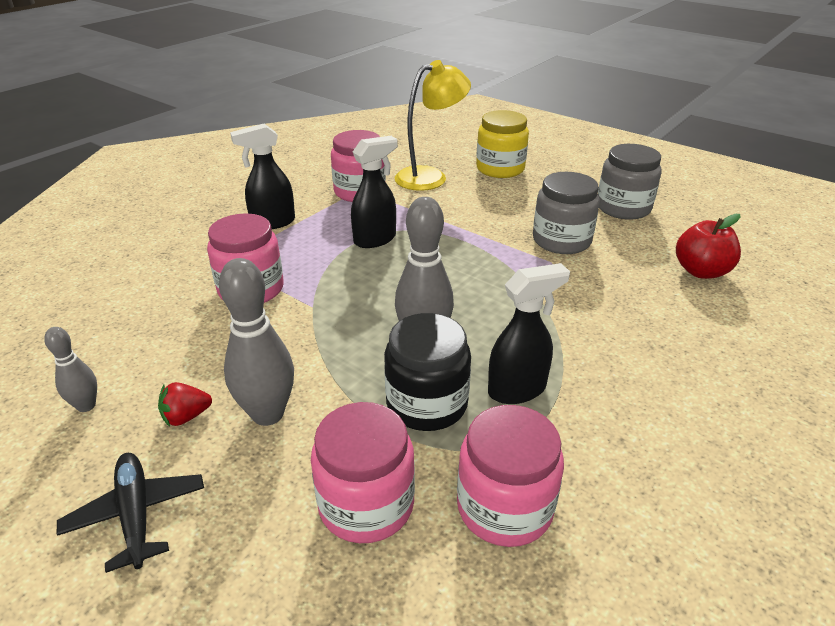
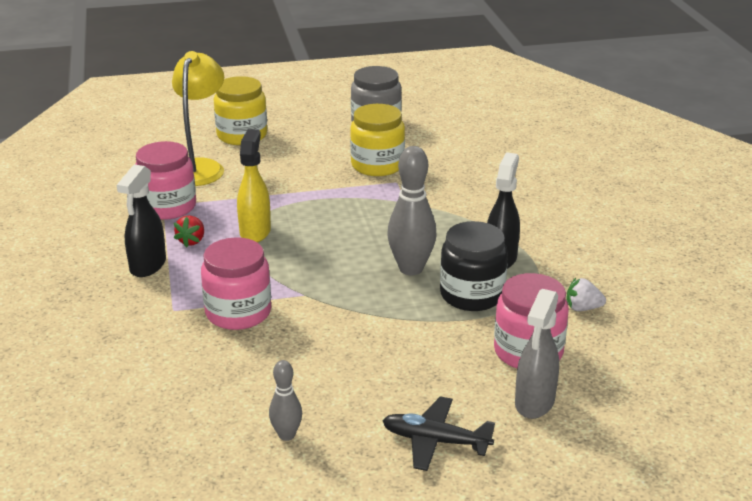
camera: 50 degrees left, 5 degrees down
red strawberry [158,382,212,427] -> red strawberry moved to [174,216,204,248]
grey bowling pin [219,258,294,426] -> none
black spray bottle [351,136,398,248] -> yellow spray bottle [237,129,271,242]
pink jar [457,405,564,547] -> white strawberry [566,278,606,311]
grey jar [533,172,600,254] -> yellow jar [350,104,405,176]
red apple [676,214,741,279] -> none
none -> grey spray bottle [515,289,559,419]

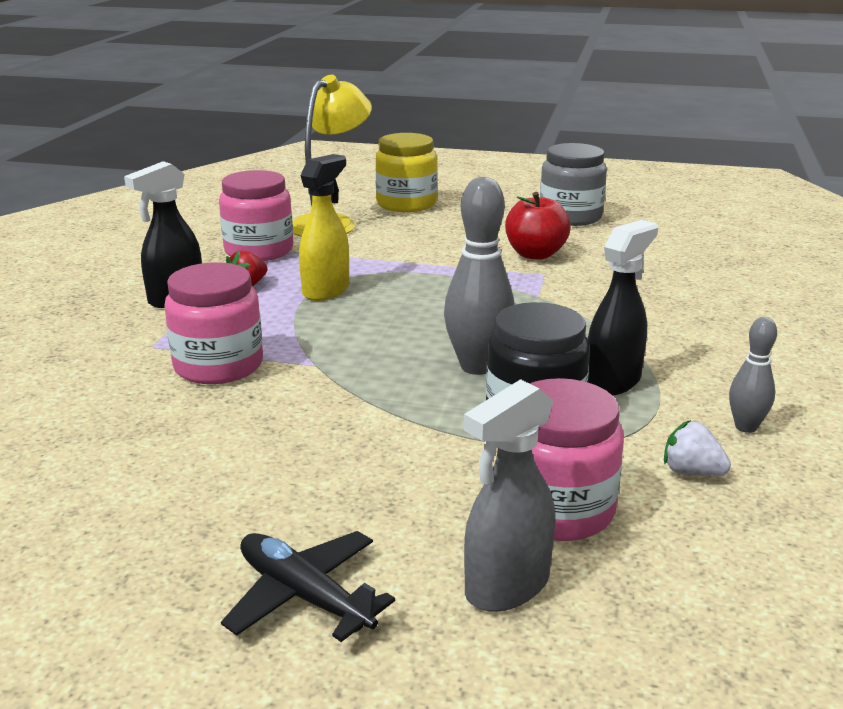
camera: 25 degrees right, 5 degrees down
grey bowling pin [269,360,302,441] -> grey bowling pin moved to [729,317,777,433]
yellow jar [350,104,405,176] -> red apple [505,192,571,260]

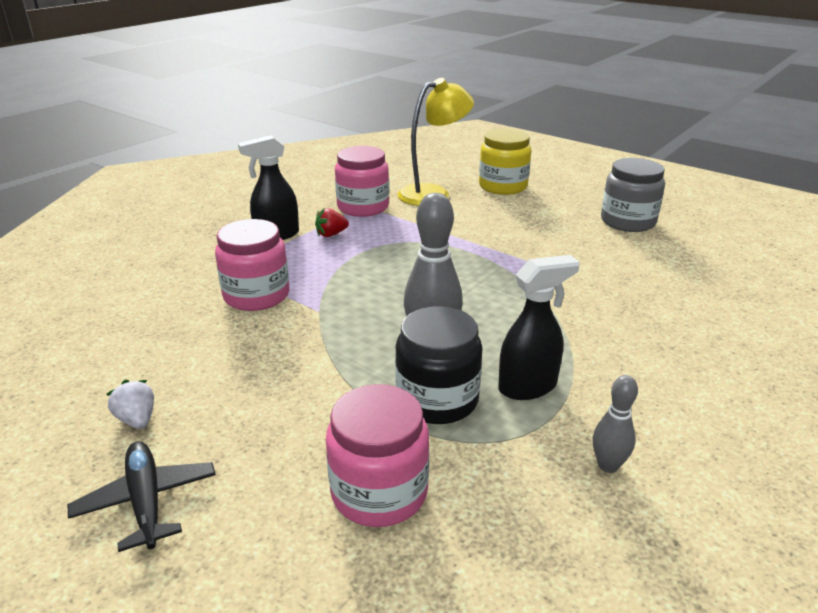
camera: 25 degrees right, 5 degrees up
yellow spray bottle [299,154,349,301] -> none
grey spray bottle [464,379,555,612] -> none
red apple [505,192,571,260] -> none
white strawberry [664,420,731,476] -> white strawberry moved to [106,380,154,429]

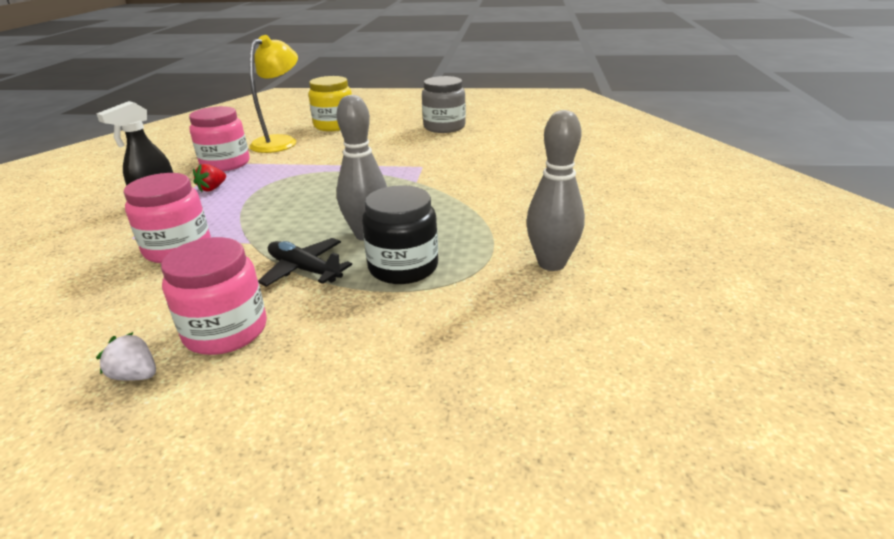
camera: 30 degrees left, 0 degrees up
black plane [68,441,216,552] -> black plane moved to [258,238,352,287]
pink jar [326,384,429,527] -> pink jar moved to [161,237,267,355]
black spray bottle [498,255,580,400] -> none
grey bowling pin [593,375,638,473] -> grey bowling pin [526,110,585,271], size x1.81

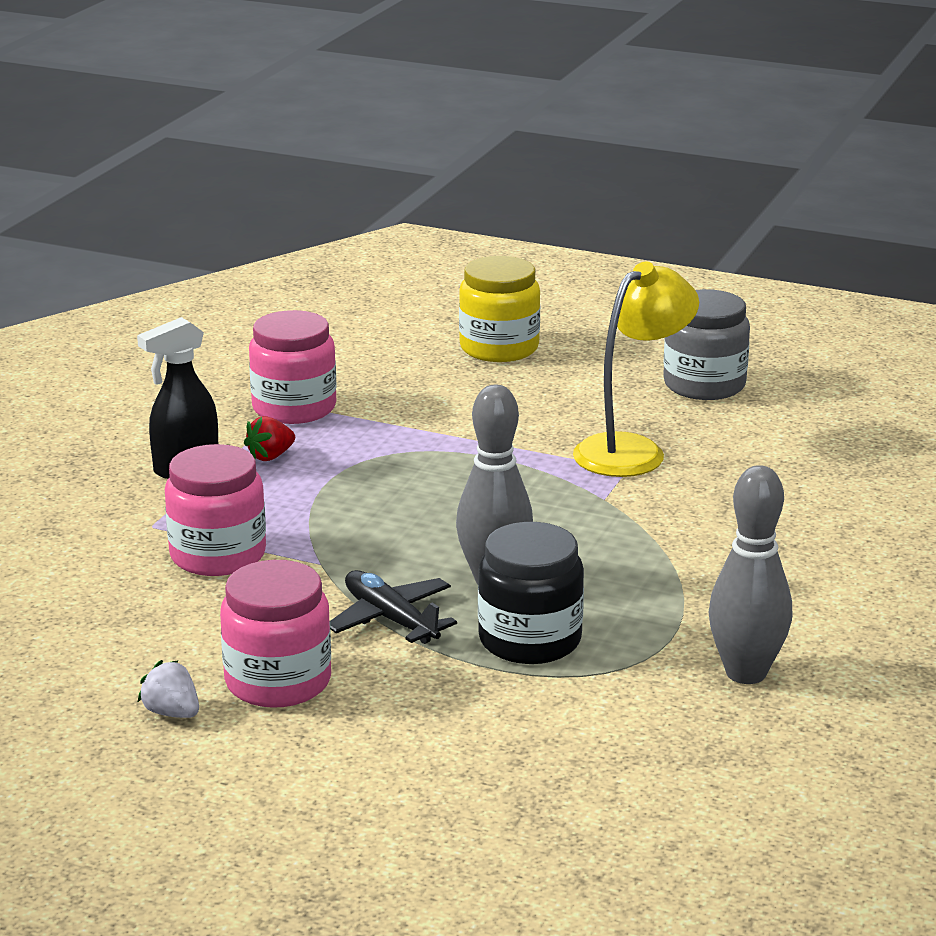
camera: 15 degrees right, 5 degrees down
yellow lamp [249,35,298,153] -> yellow lamp moved to [573,262,699,477]

